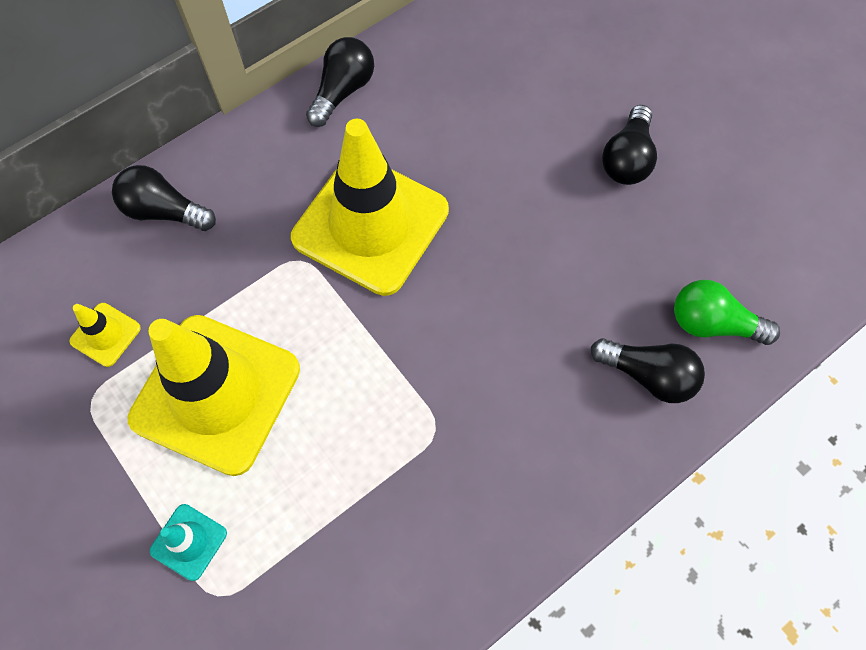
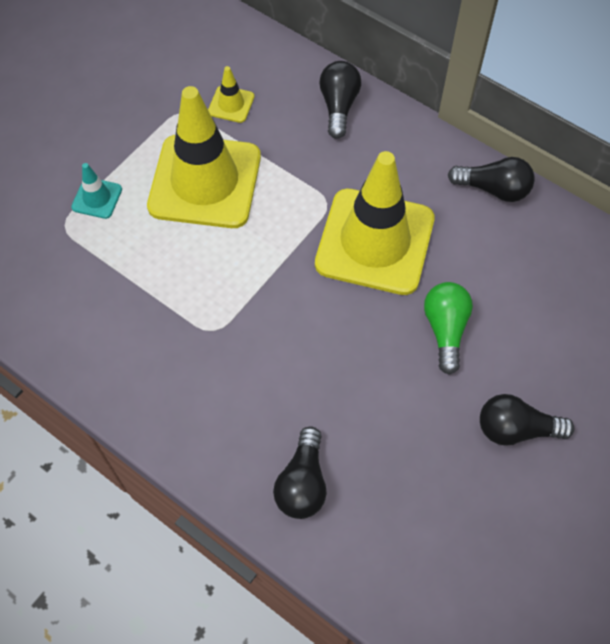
camera: 75 degrees right, 5 degrees down
green light bulb [674,280,780,345] -> green light bulb moved to [424,282,473,375]

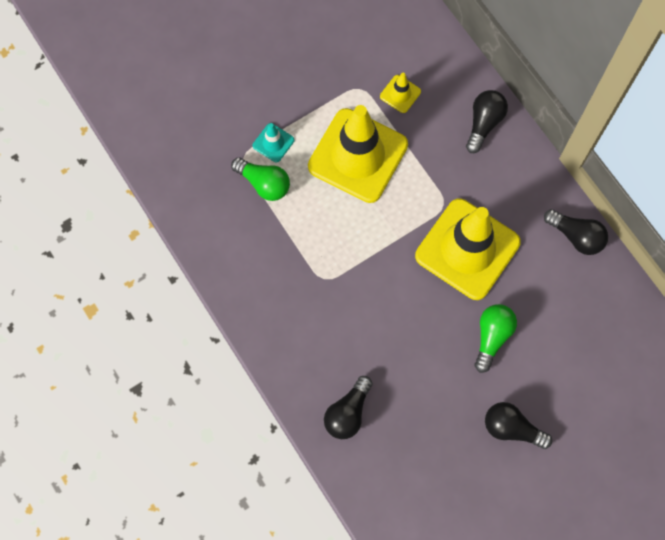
camera: 20 degrees right, 10 degrees up
none -> green light bulb [231,157,290,201]

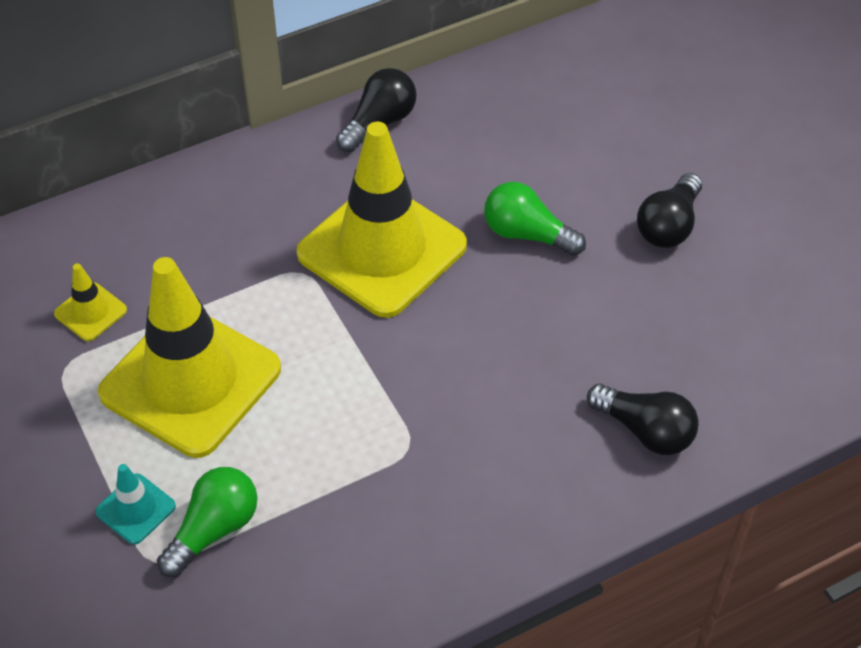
camera: 85 degrees left, 20 degrees down
black light bulb [466,90,508,153] -> none

